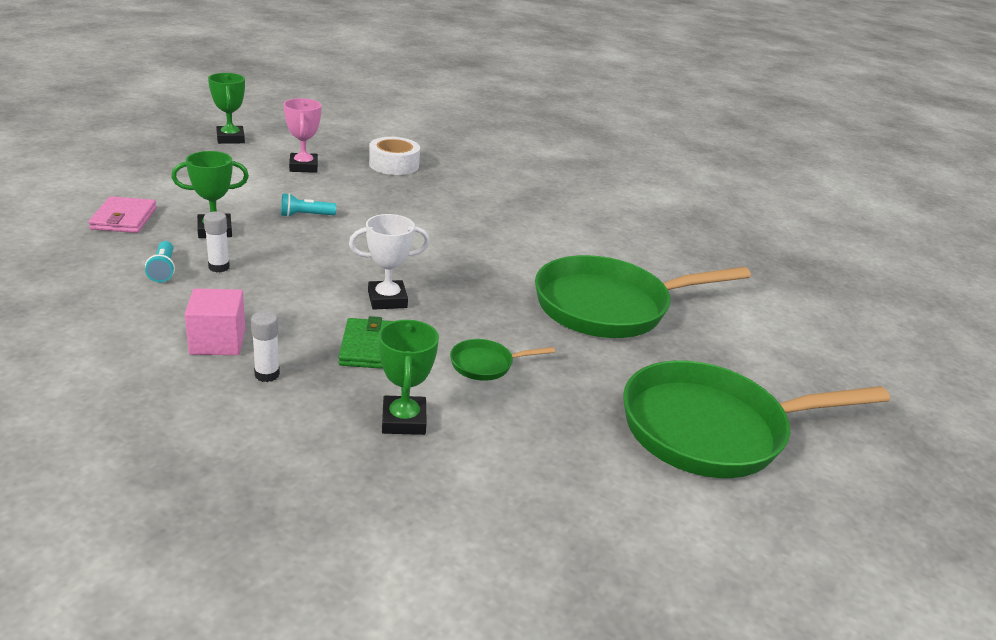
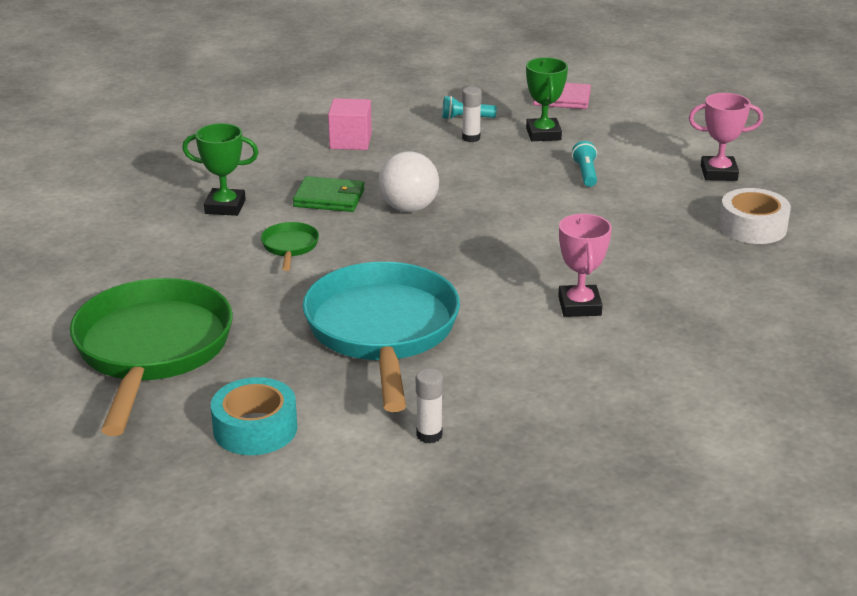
camera: 105 degrees right, 0 degrees up
green trophy [208,73,245,144] -> none
white glue stick [251,311,280,382] -> white glue stick moved to [416,368,443,443]
white trophy [349,214,430,310] -> white ball [379,151,439,212]
green pan [535,255,751,338] -> turquoise pan [303,262,460,412]
none -> turquoise tape [211,377,297,455]
none -> pink trophy [558,214,612,317]

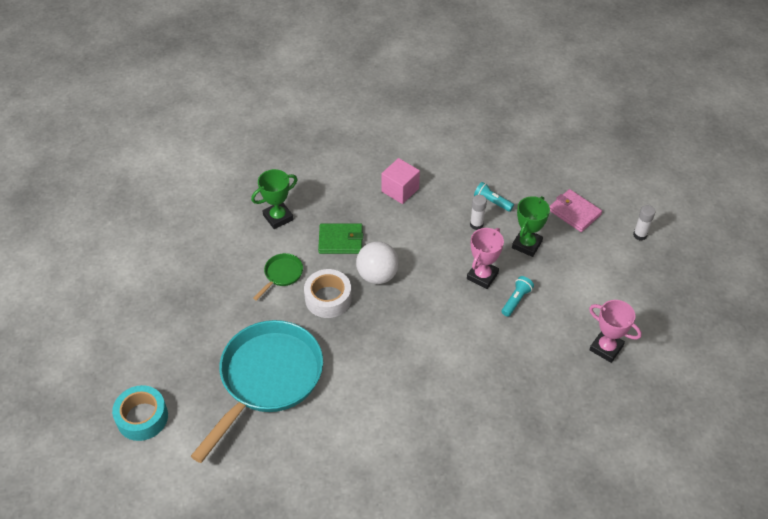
camera: 35 degrees right, 20 degrees up
green pan [70,278,233,436] -> none
green trophy [182,123,259,216] -> green trophy turned 75 degrees counterclockwise [251,169,298,229]
green wallet [293,176,365,212] -> green wallet turned 45 degrees counterclockwise [318,224,363,254]
white glue stick [416,368,443,443] -> white glue stick moved to [633,205,655,241]
pink trophy [558,214,612,317] -> pink trophy moved to [467,228,504,289]
white tape [719,188,791,244] -> white tape moved to [304,269,352,318]

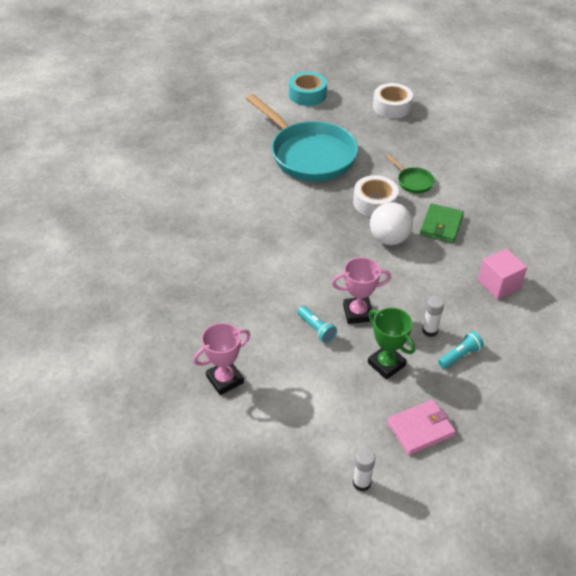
camera: 110 degrees right, 5 degrees down
green trophy [251,169,298,229] -> none
pink trophy [467,228,504,289] -> pink trophy turned 60 degrees counterclockwise [332,257,391,324]
none -> white tape [373,83,413,118]

